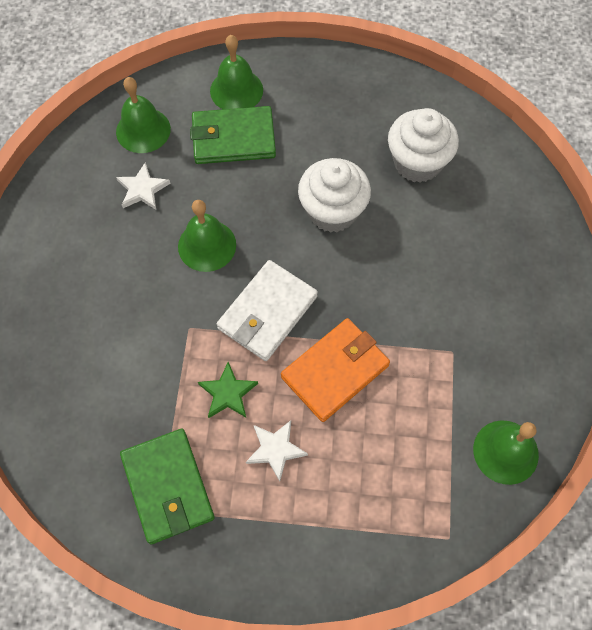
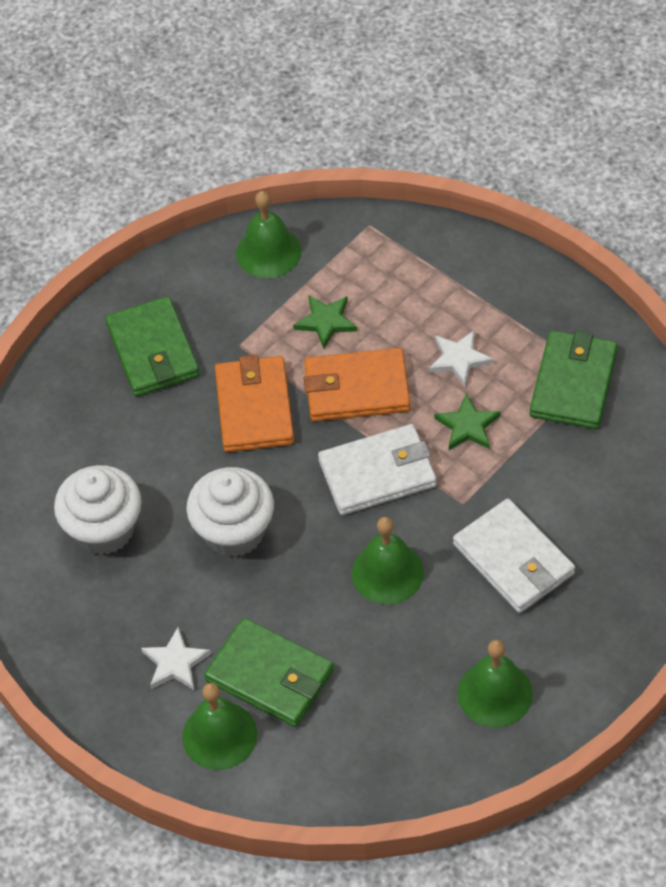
camera: 140 degrees left, 10 degrees down
green bell [116,77,171,153] -> green bell moved to [458,640,533,727]
white star [116,162,171,210] -> white star moved to [141,627,211,690]
none -> green wallet [105,296,200,397]
none -> orange wallet [215,355,294,452]
none -> green star [293,295,357,348]
none -> white wallet [453,498,575,613]

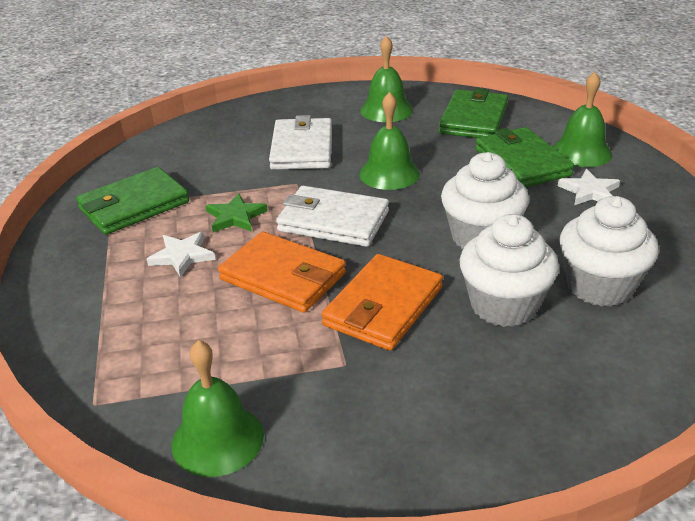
camera: 145 degrees left, 20 degrees down
green wallet [105,296,200,397] -> green wallet moved to [439,88,508,138]
green star [293,295,357,348] -> none
none -> white cupcake [459,214,559,327]

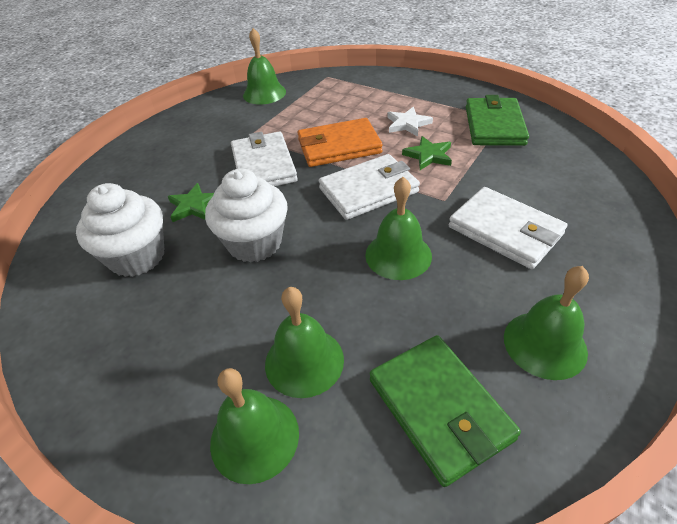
camera: 135 degrees right, 10 degrees up
orange wallet [321,254,443,351] -> white wallet [231,131,298,186]
white cupcake [459,214,559,327] -> green star [168,183,214,222]
green wallet [475,127,574,187] -> green bell [265,287,344,398]
white star [558,169,620,205] -> none

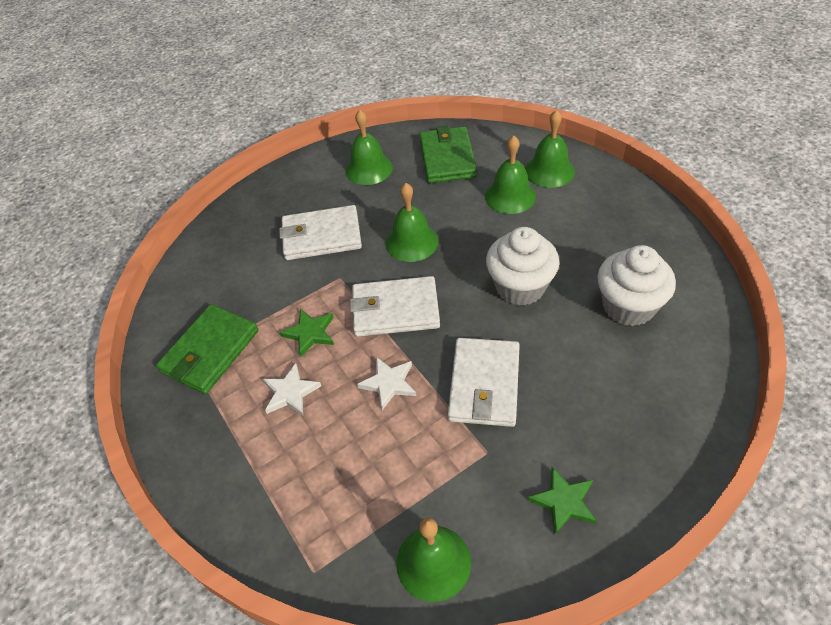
camera: 155 degrees left, 5 degrees up
green star [168,183,214,222] -> green star moved to [528,467,597,535]
orange wallet [298,118,383,167] -> white star [357,357,416,410]
white wallet [449,187,568,269] -> white wallet turned 75 degrees counterclockwise [279,205,362,260]

